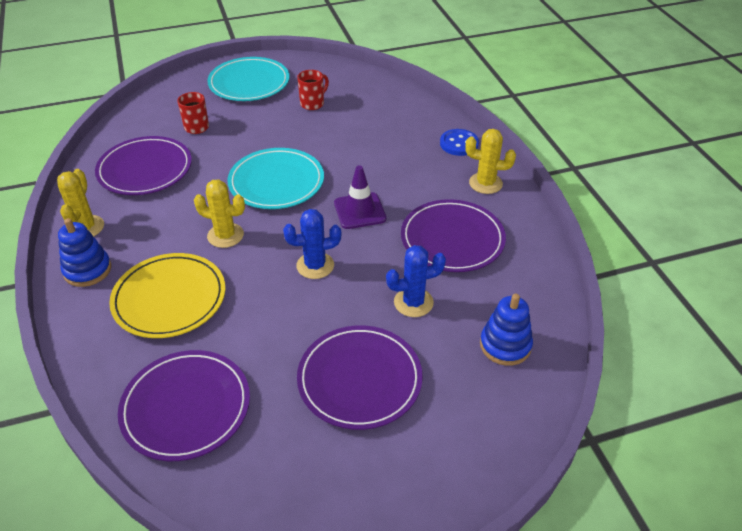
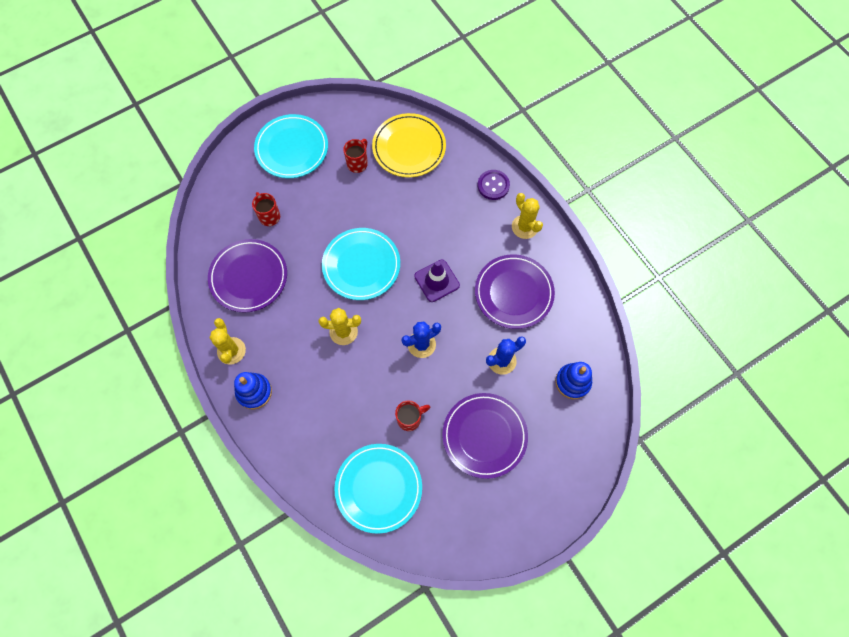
camera: 15 degrees left, 25 degrees up
yellow plate [109,253,225,338] -> yellow plate moved to [372,113,446,177]
purple plate [118,350,250,461] -> turquoise plate [334,444,422,534]
blue button [440,129,479,156] -> purple button [478,170,510,200]
yellow cactus [465,129,516,194] -> yellow cactus turned 60 degrees clockwise [512,193,543,239]
none -> red mug [395,400,430,431]

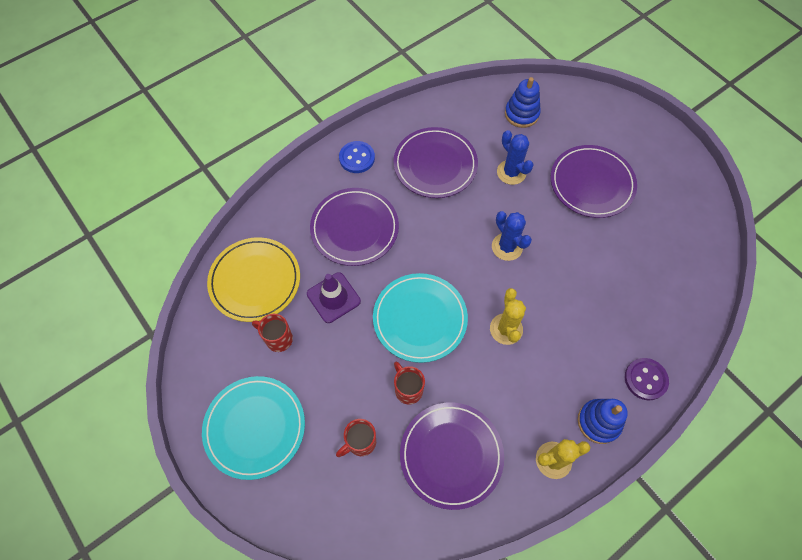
camera: 95 degrees left, 5 degrees down
turquoise plate [334,444,422,534] -> none
red mug [395,400,430,431] -> red mug moved to [394,362,425,404]
purple traffic cone [414,260,460,302] -> purple traffic cone moved to [307,272,361,323]
purple button [478,170,510,200] -> purple button moved to [625,358,669,400]
yellow cactus [512,193,543,239] -> blue button [339,141,375,173]
none -> purple plate [310,188,399,266]

